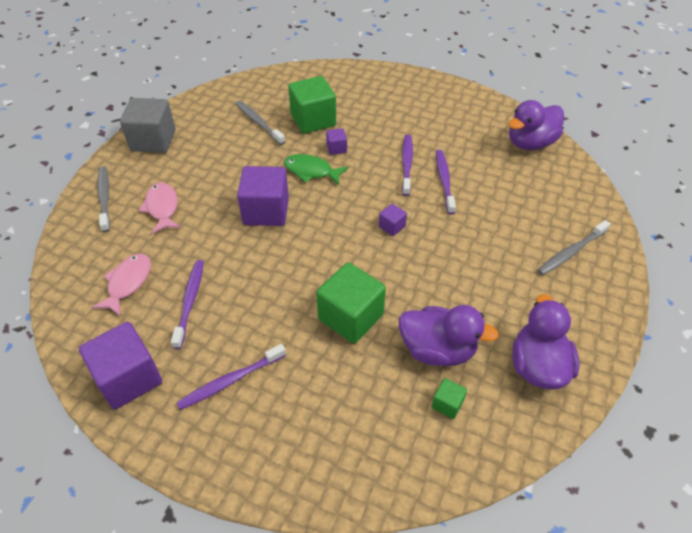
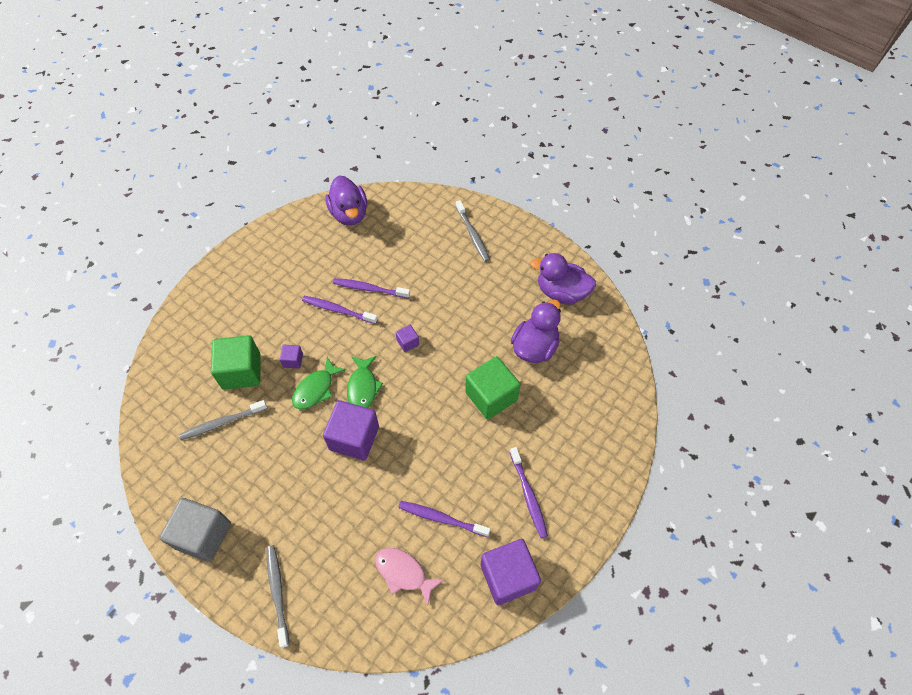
camera: 75 degrees left, 10 degrees up
grey toothbrush [97,166,110,232] -> grey toothbrush turned 75 degrees clockwise [266,545,289,648]
pink fish [139,183,181,234] -> none
green cube [432,378,467,419] -> none
none -> green fish [347,356,383,408]

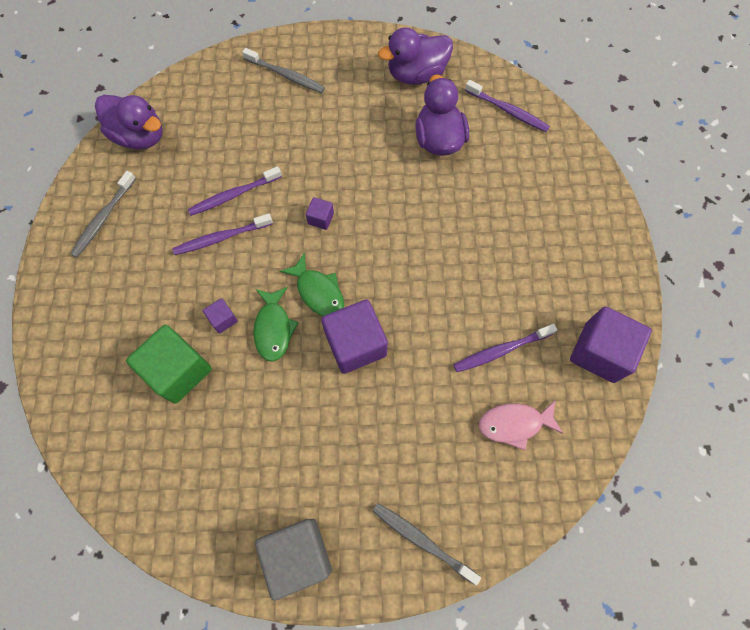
camera: 40 degrees left, 10 degrees up
grey toothbrush [179,400,267,440] -> grey toothbrush moved to [70,171,136,257]
green cube [465,356,520,420] -> none
purple toothbrush [510,447,548,538] -> purple toothbrush moved to [465,80,550,132]

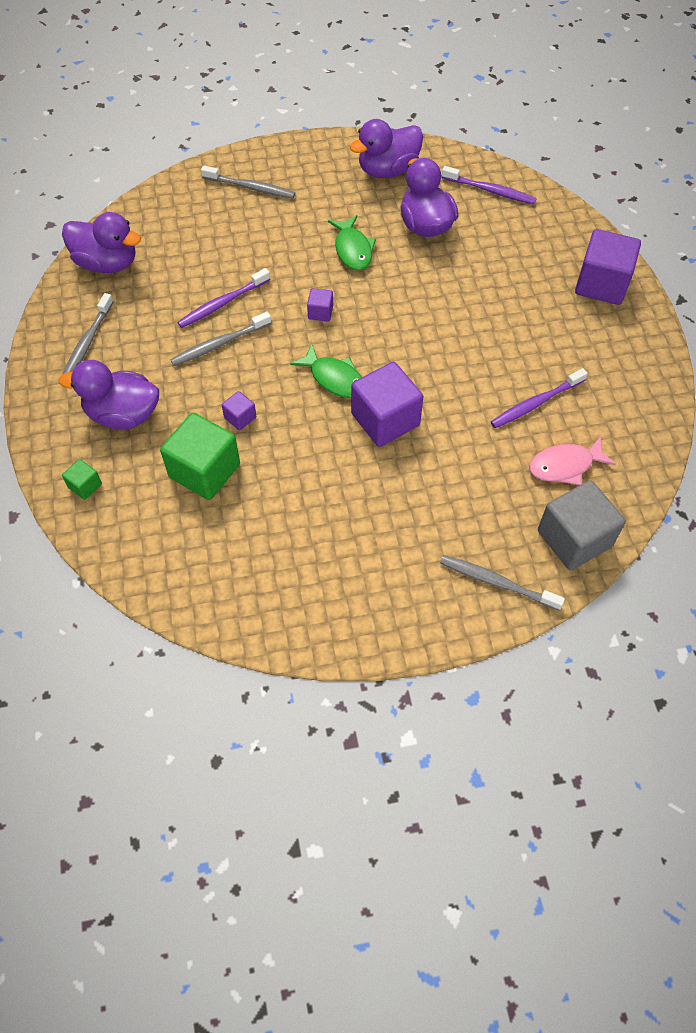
camera: 10 degrees left, 10 degrees down
purple toothbrush [172,213,273,255] -> grey toothbrush [170,312,272,366]
green fish [253,287,299,362] -> green fish moved to [328,215,376,270]
grey cube [255,519,332,600] -> grey cube moved to [538,480,626,570]
purple cube [570,307,652,383] -> purple cube moved to [575,229,641,305]
none -> purple duck [58,360,159,430]
none -> green cube [62,459,102,500]

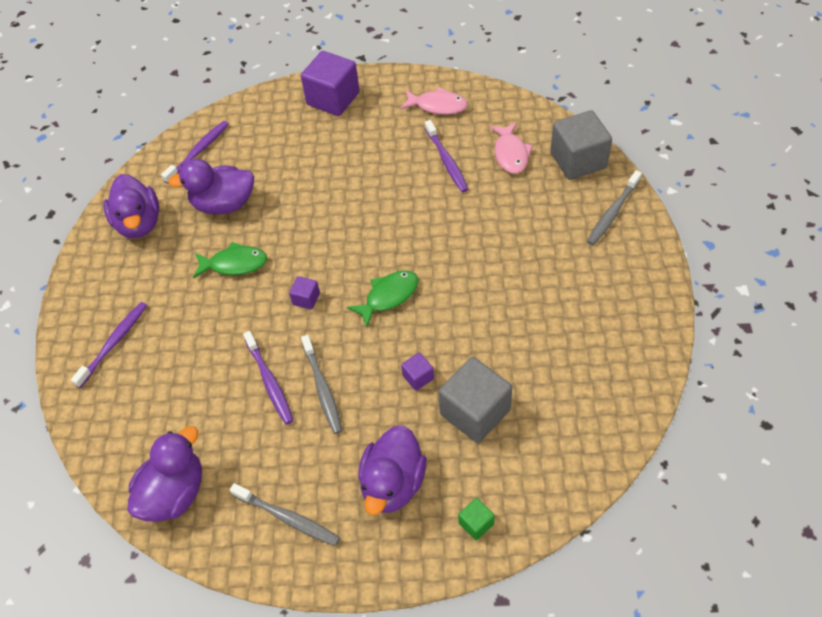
camera: 75 degrees left, 5 degrees down
green cube [160,413,240,500] -> grey cube [438,357,512,443]
grey toothbrush [201,165,295,199] -> purple toothbrush [71,302,147,388]
purple cube [351,362,424,447] -> none
none -> pink fish [400,87,468,115]

